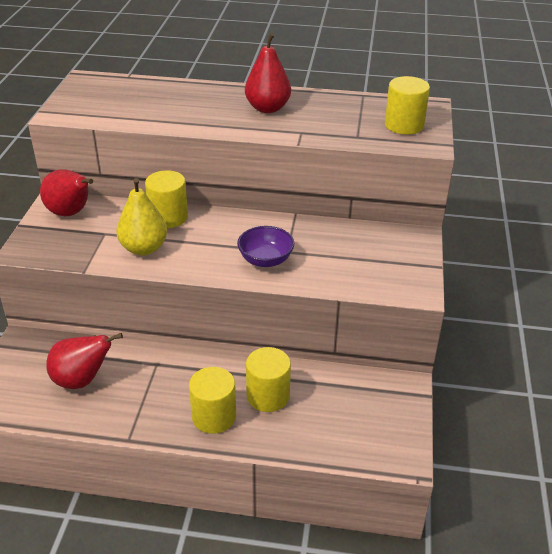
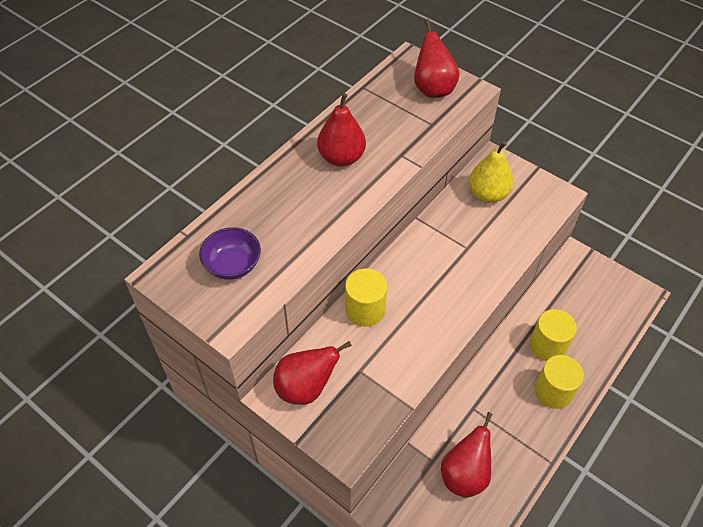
camera: 60 degrees left, 15 degrees up
yellow pear [116,178,167,256] -> yellow pear moved to [469,141,514,203]
purple bowl [237,226,294,267] -> purple bowl moved to [199,227,261,280]
yellow cylinder [385,76,430,135] -> red pear [414,19,460,98]

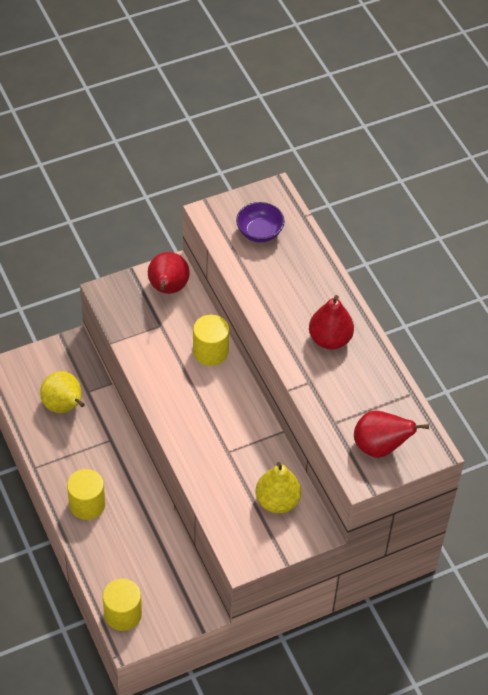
camera: 115 degrees right, 0 degrees up
red pear [441,412,493,498] -> yellow pear [40,371,85,413]
yellow cylinder [530,309,577,361] -> yellow cylinder moved to [103,579,142,631]

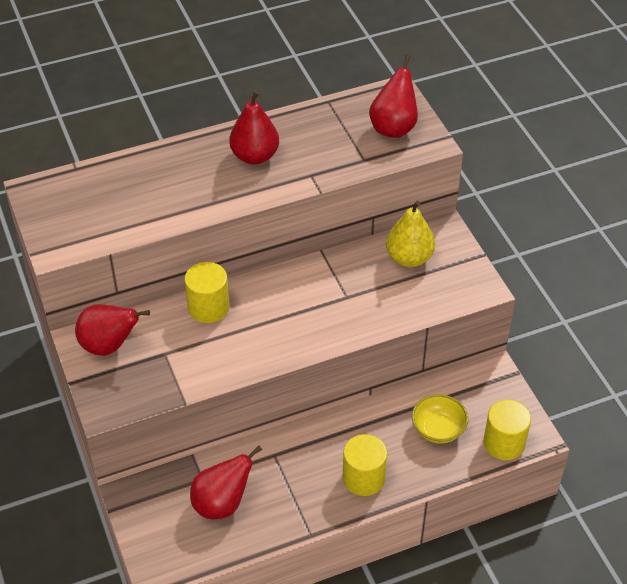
camera: 85 degrees left, 5 degrees down
yellow pear [40,371,85,413] -> red pear [190,446,262,519]
purple bowl [236,202,285,242] -> none
none -> yellow bowl [412,394,468,444]

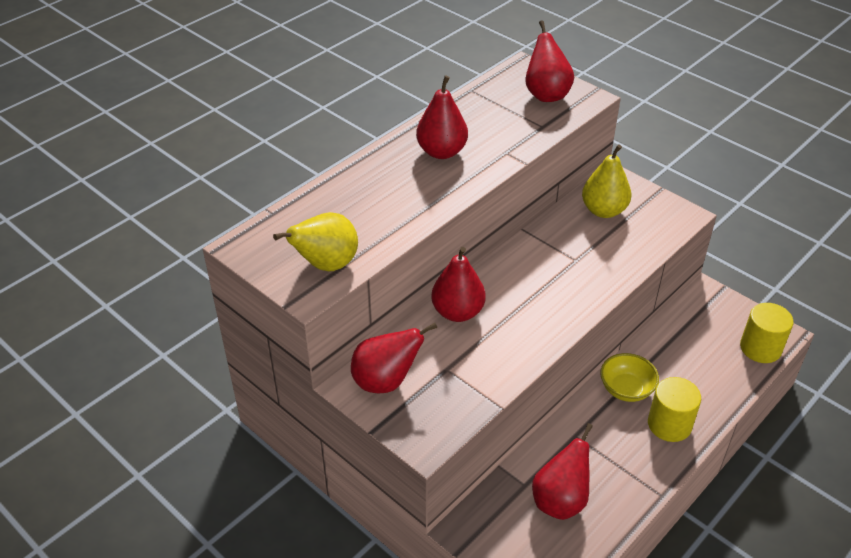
camera: 25 degrees left, 5 degrees down
yellow cylinder [185,262,230,323] -> red pear [431,247,486,322]
yellow bowl [412,394,468,444] -> yellow bowl moved to [600,353,659,402]
none -> yellow pear [273,212,358,271]

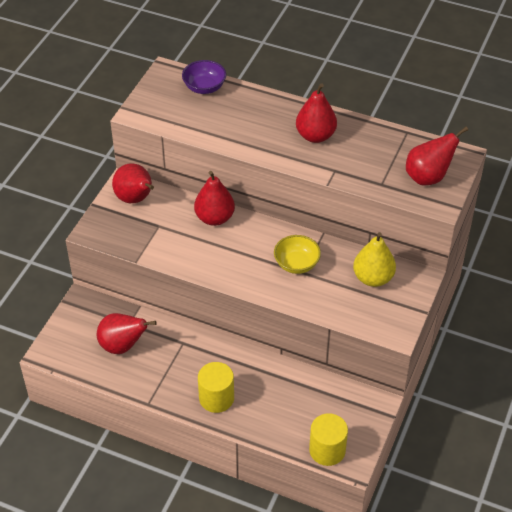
camera: 70 degrees right, 5 degrees up
yellow pear [273,212,358,271] -> none
yellow bowl [600,353,659,402] -> yellow bowl moved to [274,235,321,274]
none -> purple bowl [182,60,226,94]

